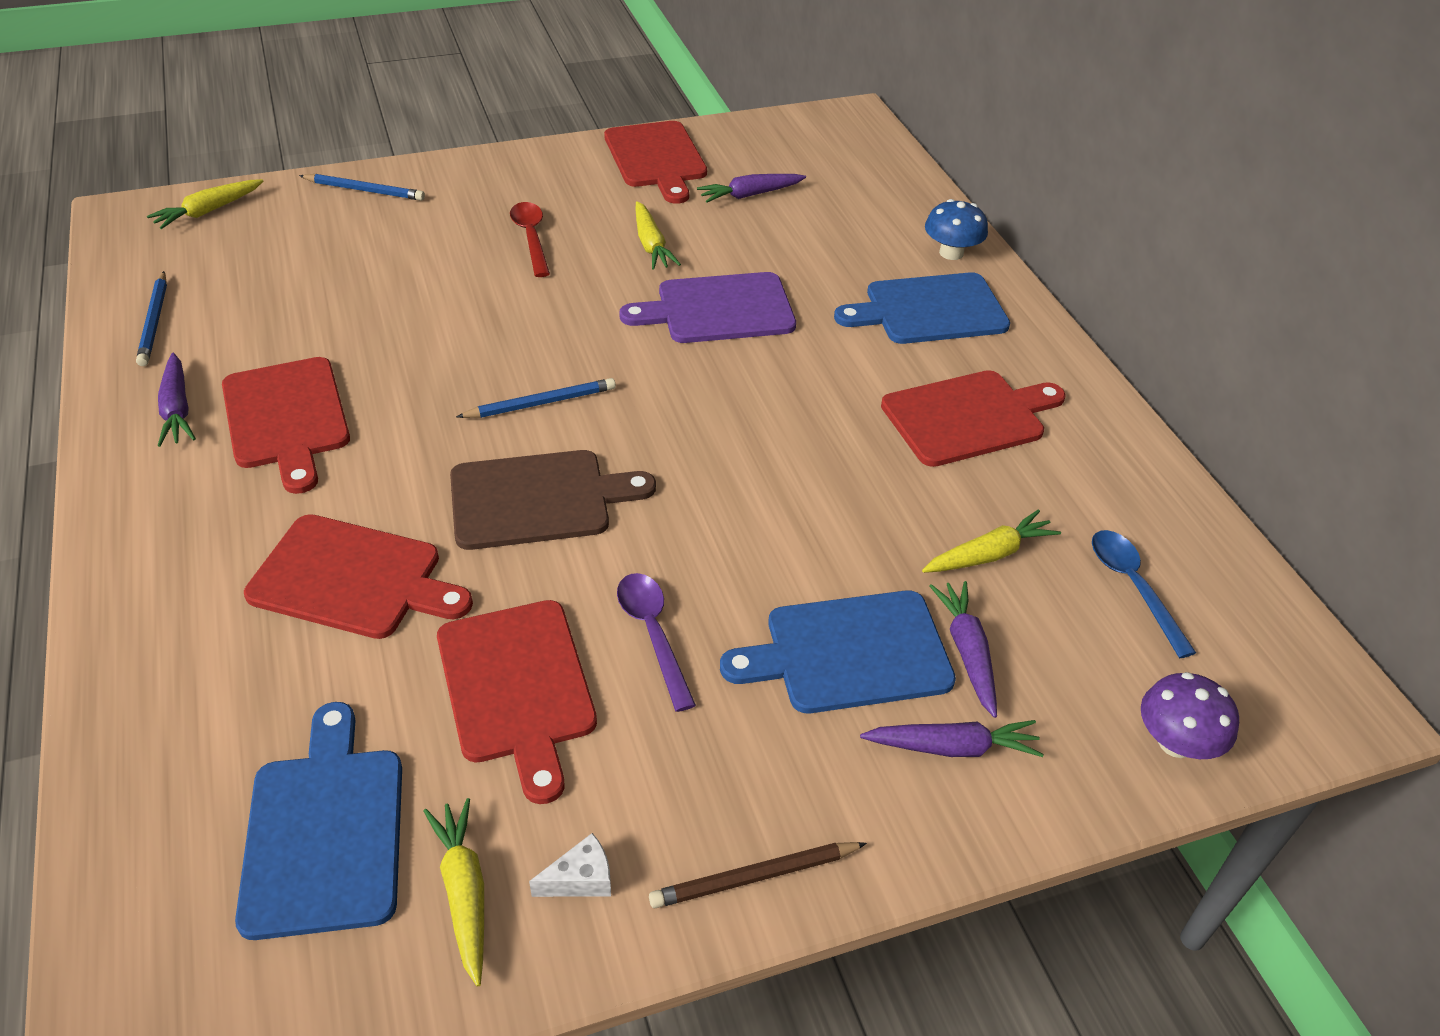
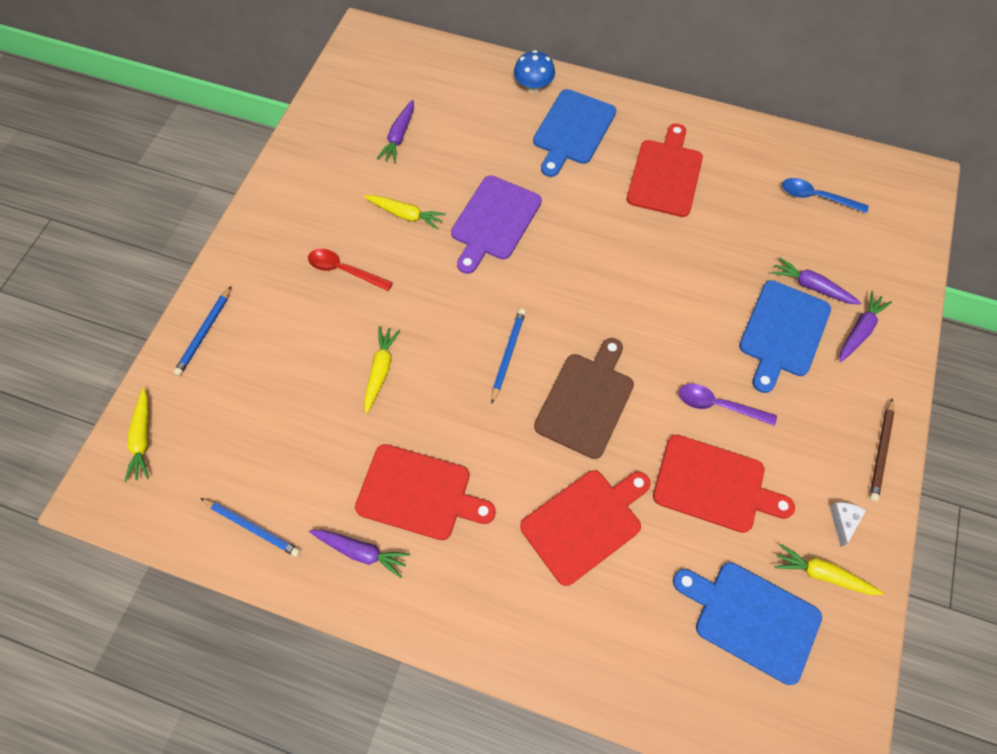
camera: 50 degrees left, 20 degrees up
blue pencil [299,174,425,201] -> blue pencil turned 150 degrees clockwise [173,286,231,376]
red cutting board [604,121,707,204] -> none
yellow carrot [922,509,1061,573] -> yellow carrot moved to [364,327,400,414]
purple mushroom [1141,672,1239,759] -> none

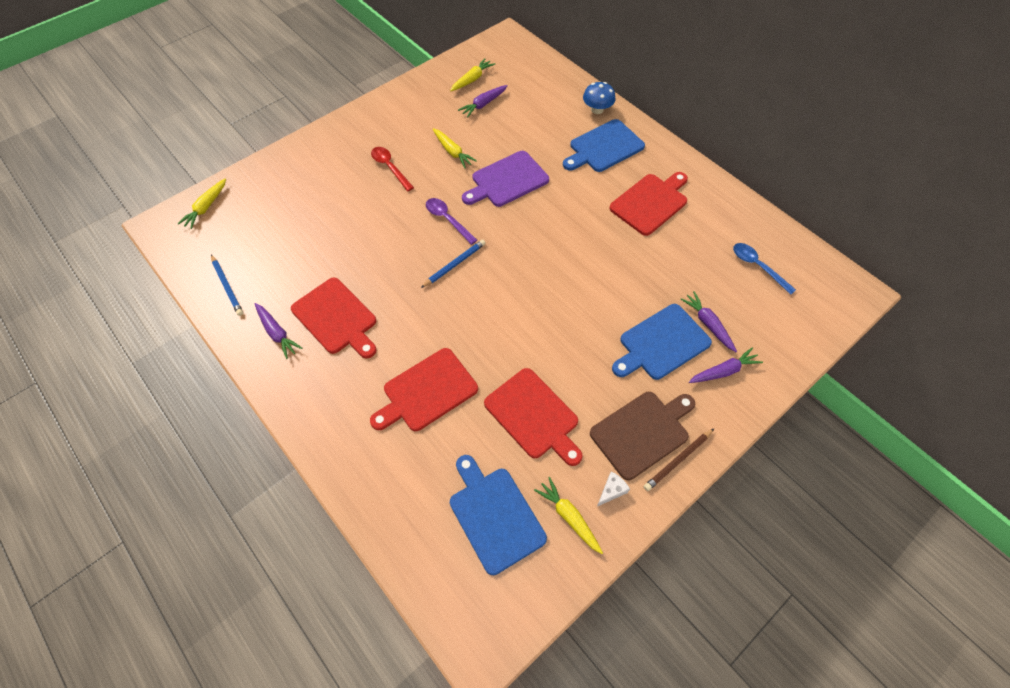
camera: 30 degrees right, 5 degrees down
blue pencil [173,286,231,376] -> none
yellow carrot [364,327,400,414] -> yellow carrot moved to [450,58,495,91]
red cutting board [520,470,651,586] -> red cutting board turned 150 degrees clockwise [370,348,478,431]
brown cutting board [534,338,634,459] -> brown cutting board moved to [590,392,695,480]
purple spoon [679,384,777,426] -> purple spoon moved to [426,198,477,245]

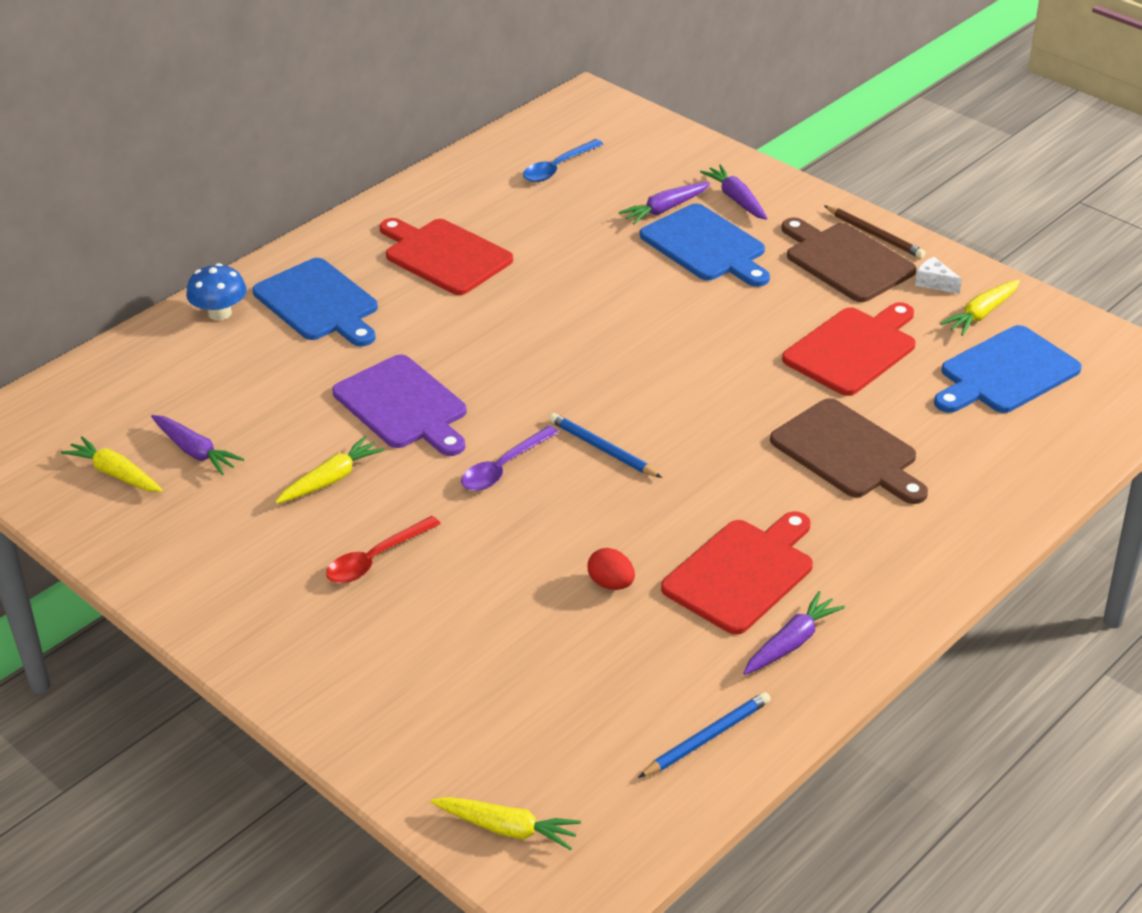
camera: 95 degrees left, 20 degrees down
red cutting board [370,348,478,431] -> brown cutting board [770,398,928,504]
none -> red egg [588,548,635,590]

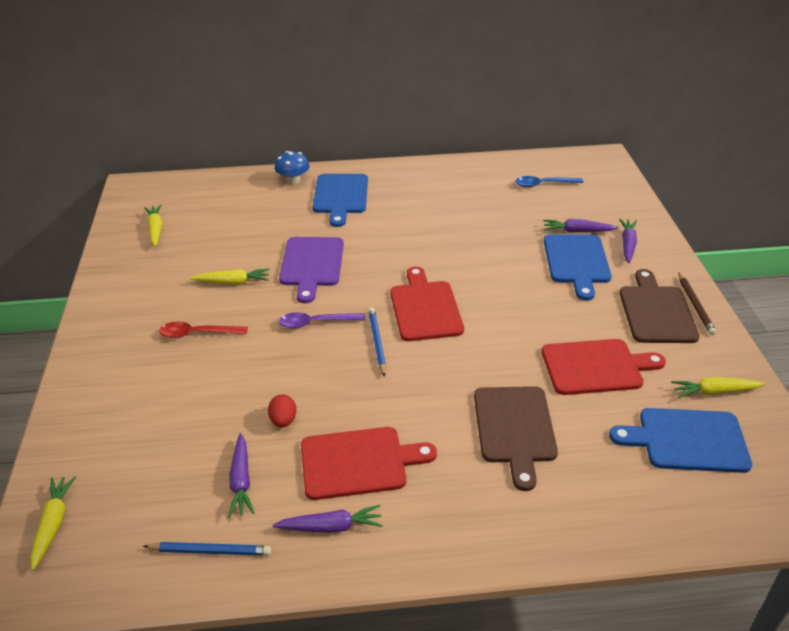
camera: 40 degrees right, 0 degrees up
purple carrot [151,415,244,475] -> purple carrot moved to [228,433,254,518]
red cutting board [380,218,513,295] -> red cutting board moved to [390,266,464,341]
yellow carrot [431,797,581,850] -> yellow carrot turned 150 degrees counterclockwise [30,476,76,570]
white cheese [915,257,962,294] -> none

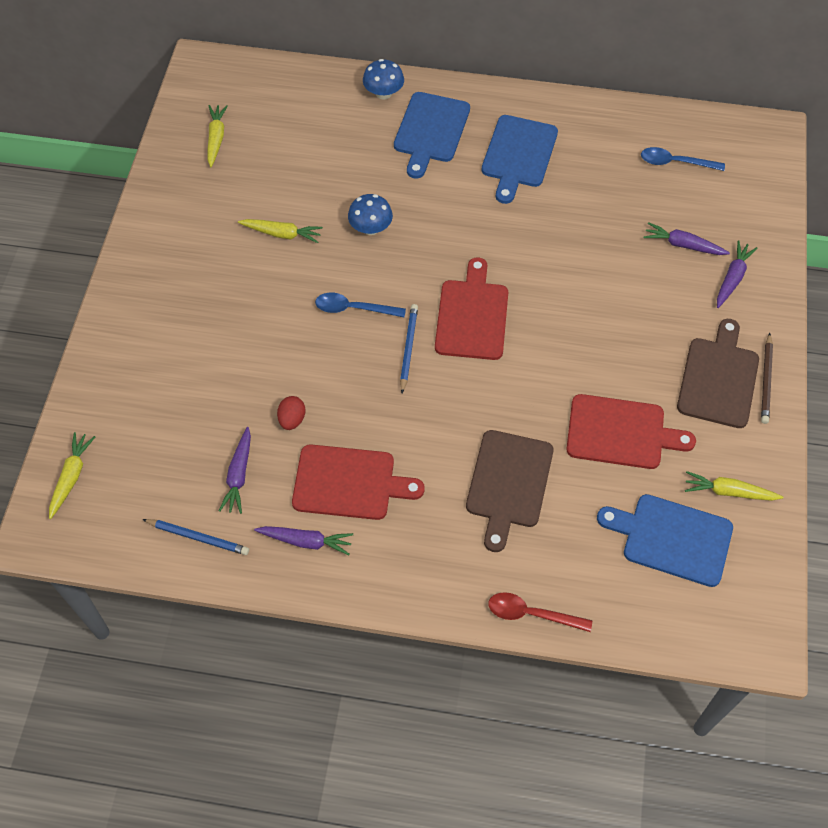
camera: 15 degrees right, 20 degrees up
red spoon [159,322,248,338] -> red spoon moved to [488,592,592,632]
purple cutting board [279,237,344,303] -> blue mushroom [348,194,393,235]
purple spoon [279,312,365,329] -> blue spoon [315,293,406,317]
blue cutting board [544,234,612,301] -> blue cutting board moved to [481,115,558,204]

